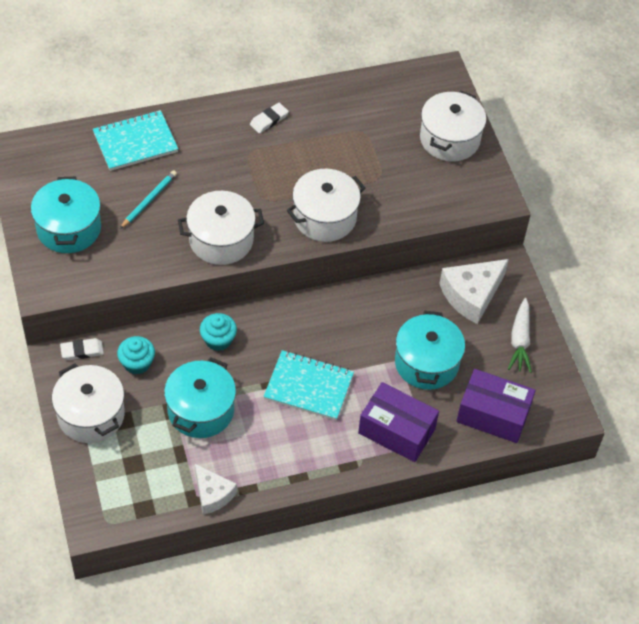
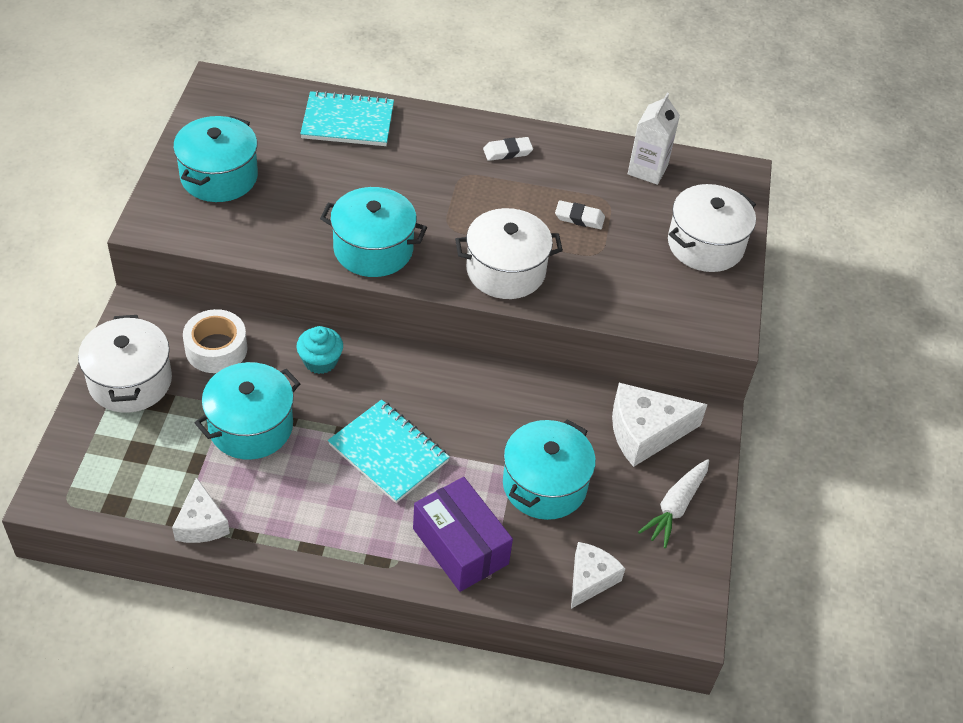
camera: 25 degrees right, 5 degrees down
white eraser [60,338,104,360] -> white eraser moved to [555,200,605,229]
turquoise cupcake [117,336,155,375] -> white tape [183,309,247,373]
turquoise pencil [120,170,177,229] -> none
white pot [178,191,264,265] -> turquoise pot [320,187,427,277]
purple box [456,369,536,443] -> white cheese [571,542,625,609]
none -> white carton [628,93,680,185]

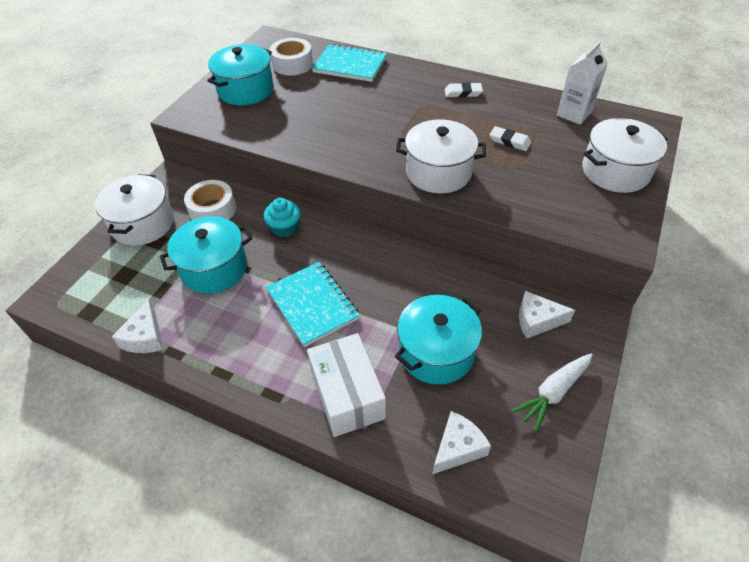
camera: 20 degrees right, 0 degrees up
turquoise pot [320,187,427,277] -> none
purple box [413,477,513,592] -> white box [307,333,386,437]
white cheese [612,383,708,467] -> white cheese [519,291,575,339], size x0.64
none -> white tape [270,38,313,76]

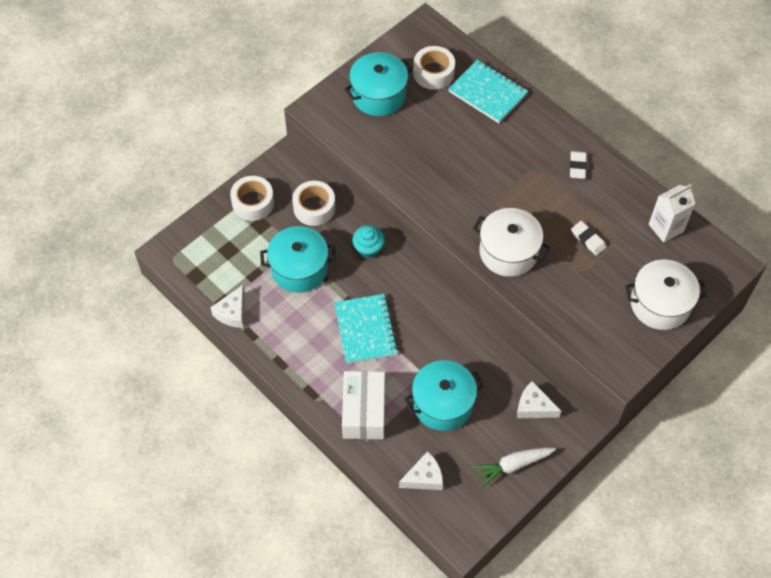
camera: 20 degrees right, 10 degrees up
white pot [95,174,174,246] -> white tape [230,176,274,221]
white eraser [445,82,483,98] -> white eraser turned 75 degrees clockwise [570,151,587,179]

